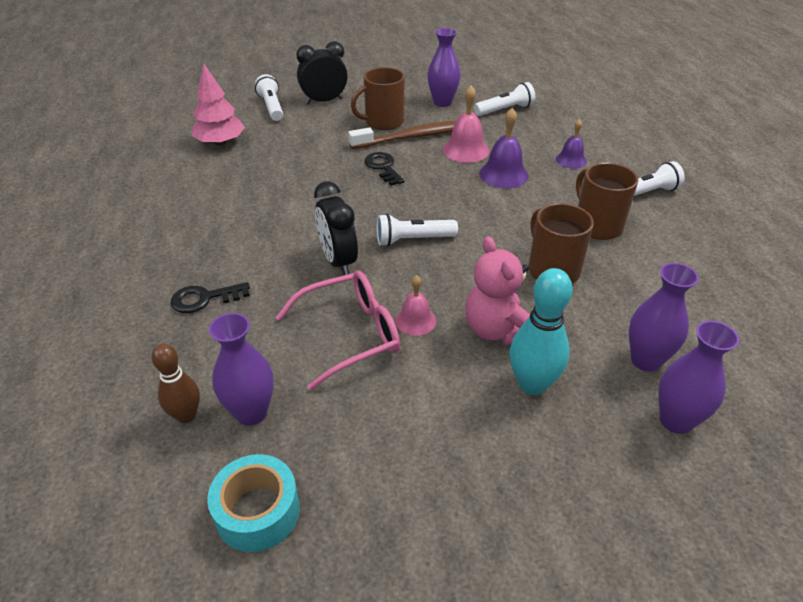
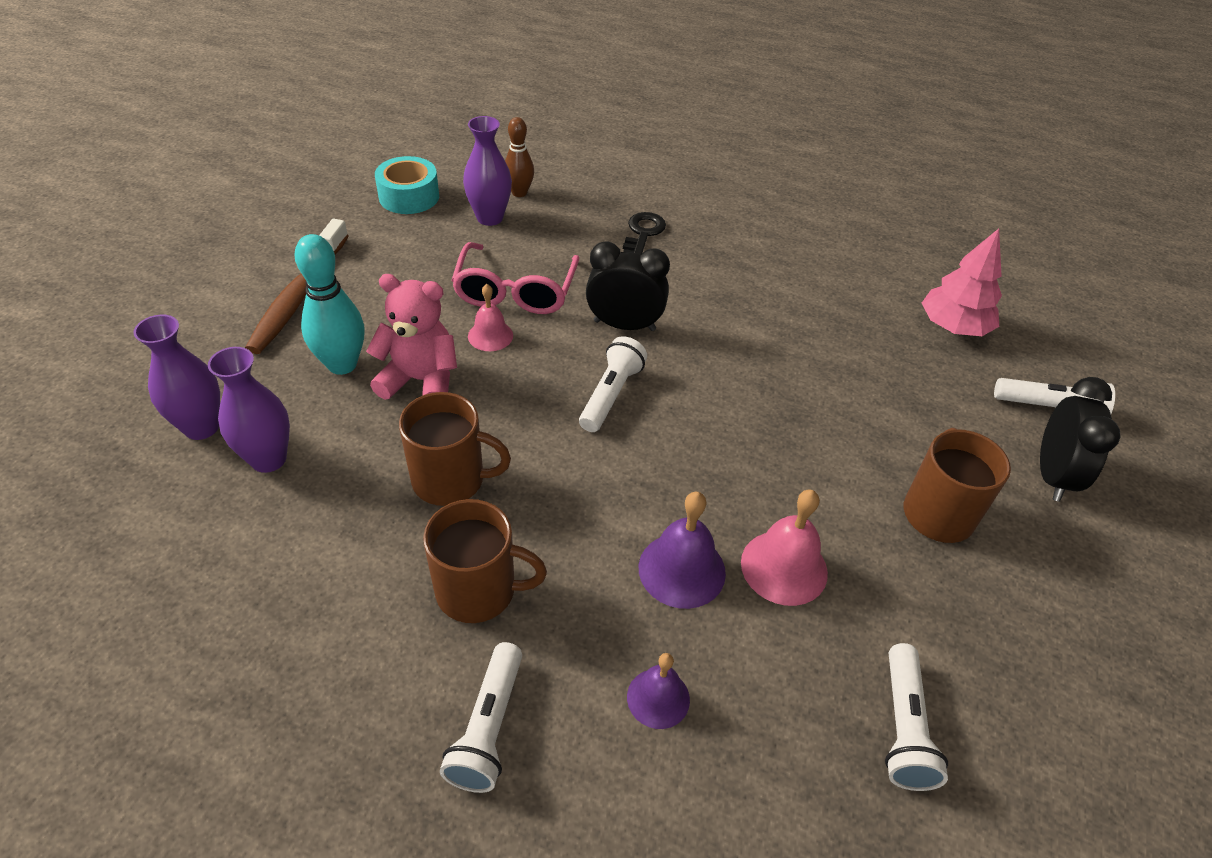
camera: 120 degrees right, 5 degrees up
brown toothbrush [348,121,456,149] -> brown toothbrush moved to [245,219,349,354]
black key [364,152,405,186] -> none
purple vase [427,28,461,107] -> none

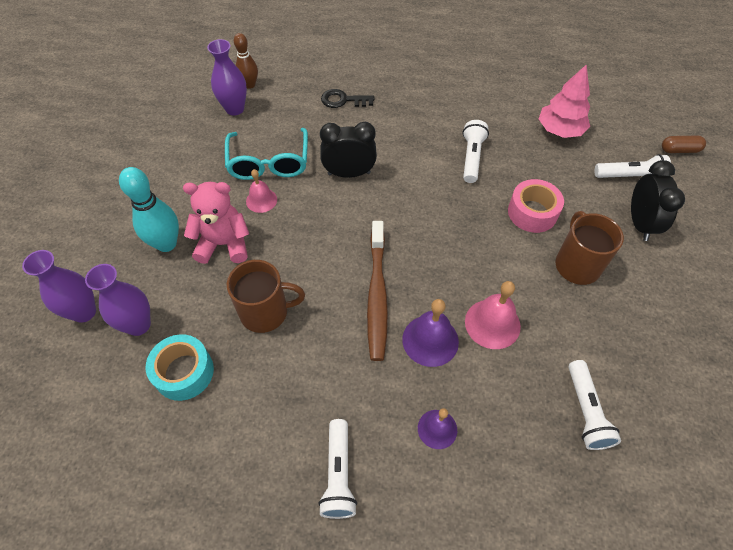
camera: 10 degrees left, 10 degrees up
brown toothbrush [245,219,349,354] -> brown toothbrush moved to [367,221,388,361]
turquoise tape [375,156,439,214] -> turquoise tape moved to [146,334,214,401]
brown mug [423,499,547,623] -> none
pink glasses [451,242,580,314] -> turquoise glasses [225,128,308,180]
white flashlight [579,336,647,432] -> white flashlight moved to [463,120,489,183]
black key [623,212,666,254] -> black key turned 90 degrees counterclockwise [321,89,374,108]
none -> pink tape [508,179,564,233]
none -> brown capsule [662,136,706,153]

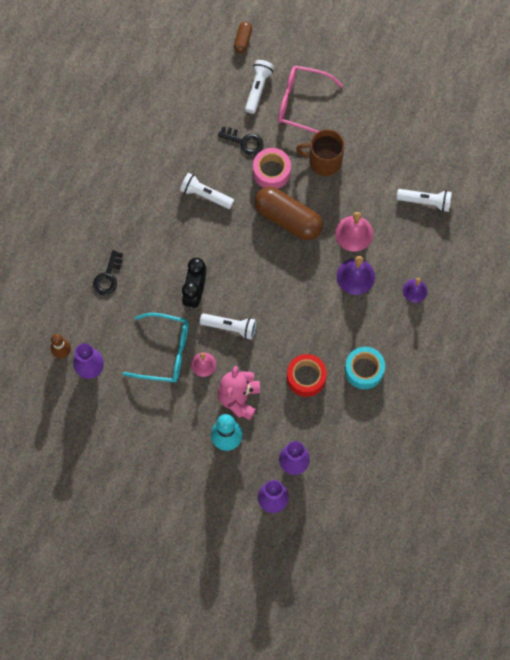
camera: 75 degrees left, 15 degrees up
turquoise tape [146,334,214,401] -> turquoise tape moved to [345,347,385,389]
brown mug [227,260,305,333] -> red tape [287,354,327,397]
white flashlight [318,419,357,519] -> white flashlight moved to [200,313,256,340]
brown toothbrush [367,221,388,361] -> none
pink tree [539,64,590,138] -> none
black clock [631,160,685,241] -> pink glasses [278,66,343,133]
none -> black key [218,127,264,155]
none -> brown capsule [254,187,323,240]

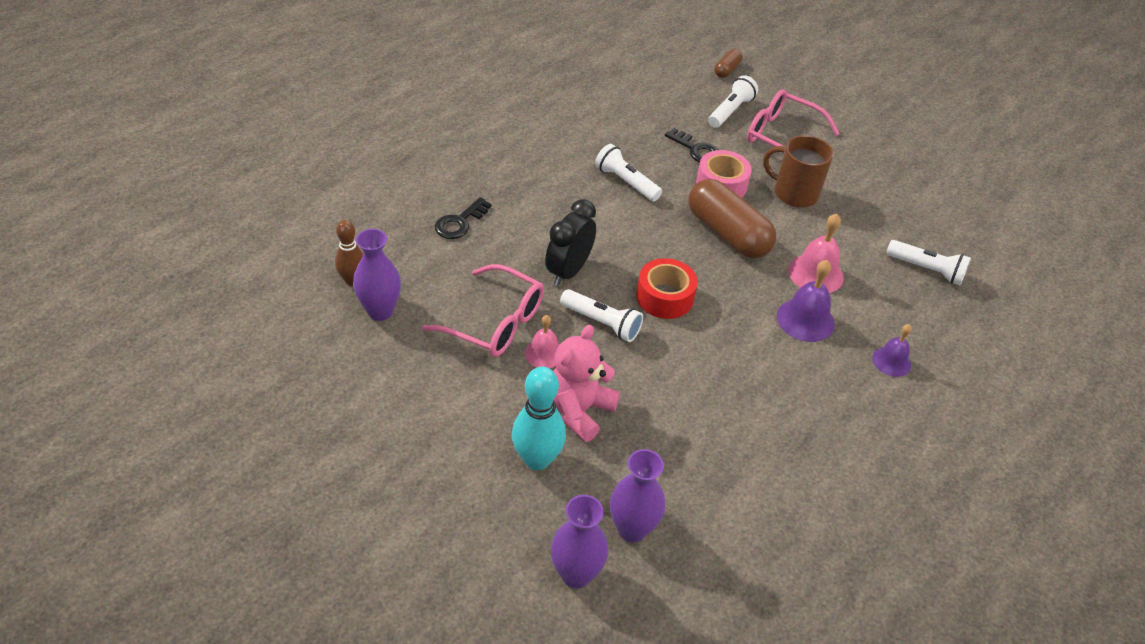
camera: 15 degrees right, 25 degrees down
turquoise glasses [123,313,188,383] -> pink glasses [422,264,544,357]
red tape [287,354,327,397] -> red tape moved to [636,258,698,319]
turquoise tape [345,347,385,389] -> none

